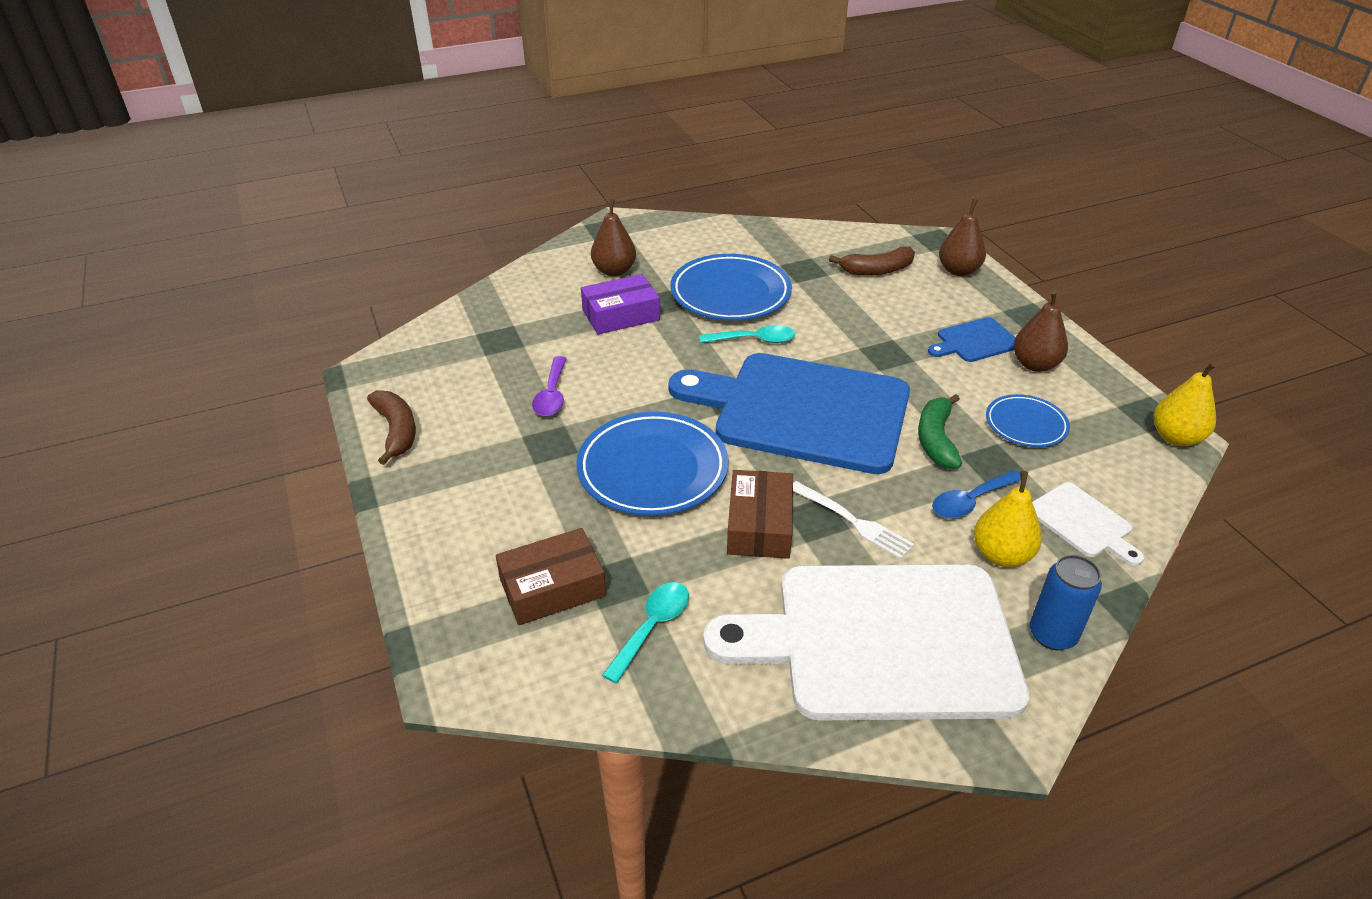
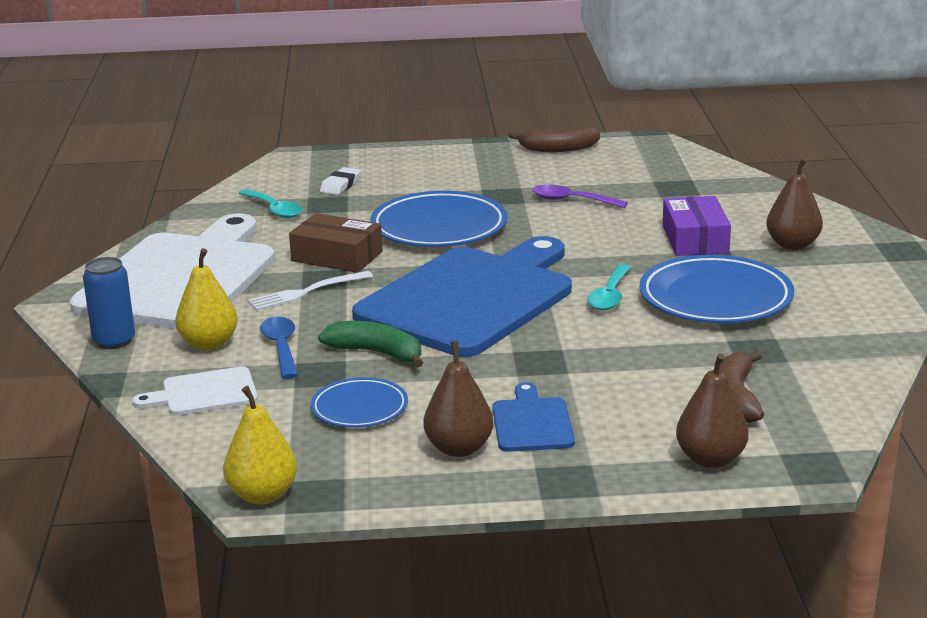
camera: 110 degrees right, 15 degrees down
brown box [496,528,606,625] -> white eraser [320,167,361,195]

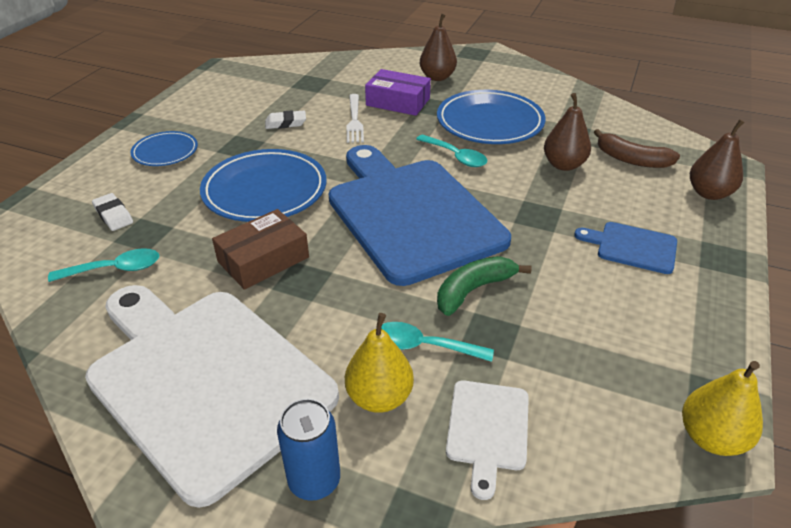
camera: 65 degrees left, 15 degrees up
white fork [248,271,373,310] -> white fork moved to [347,94,364,143]
blue spoon [260,316,298,379] -> turquoise spoon [381,322,494,362]
blue plate [311,377,408,428] -> blue plate moved to [131,131,198,166]
brown pear [424,341,494,457] -> brown pear moved to [544,93,591,171]
brown banana [509,127,600,152] -> none
purple spoon [532,184,628,208] -> white eraser [265,110,306,129]

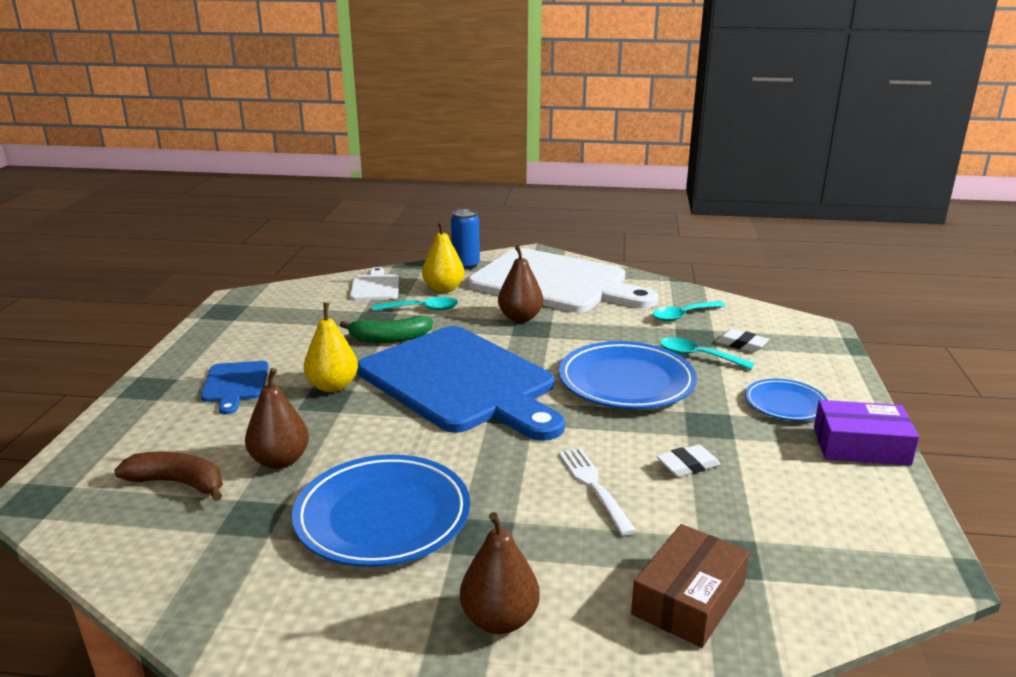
camera: 165 degrees right, 15 degrees down
brown box [212,209,309,290] -> brown box moved to [631,524,750,648]
purple box [365,69,431,116] -> purple box moved to [814,400,919,466]
turquoise spoon [416,134,487,167] -> turquoise spoon moved to [660,337,754,369]
green banana [437,256,532,316] -> green banana turned 45 degrees clockwise [340,316,433,343]
blue cutting board [574,222,677,274] -> blue cutting board turned 75 degrees clockwise [201,361,269,415]
yellow pear [682,361,763,456] -> yellow pear moved to [304,303,358,392]
brown pear [690,119,744,200] -> brown pear moved to [498,245,544,322]

